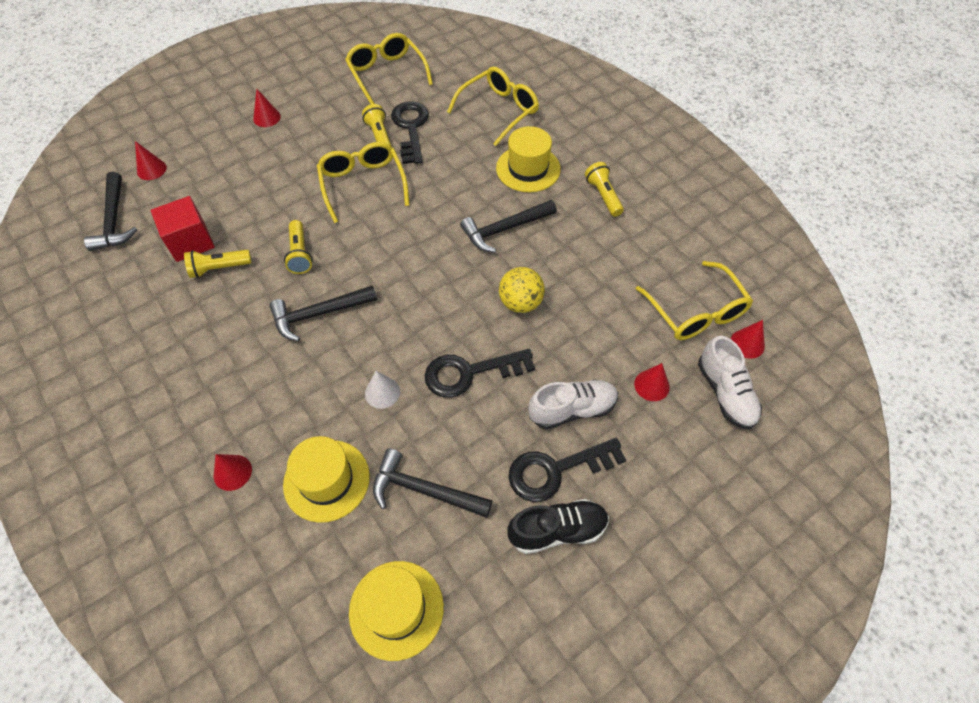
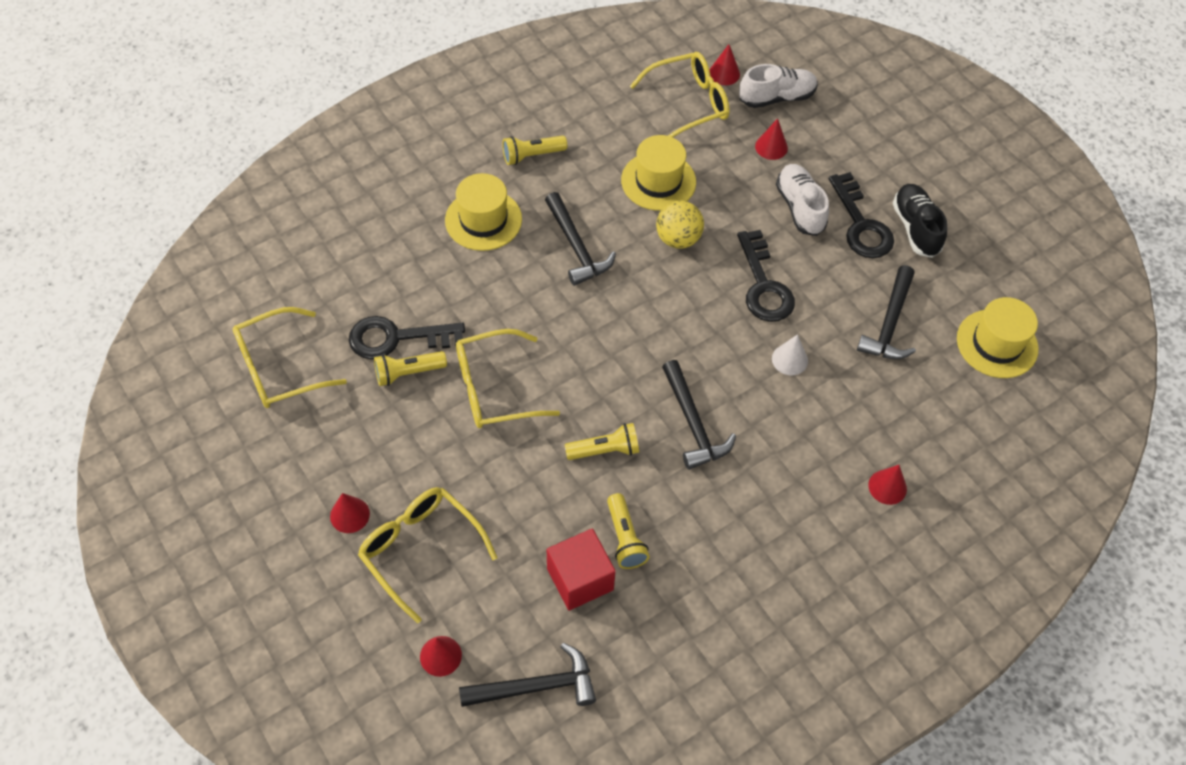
camera: 90 degrees left, 0 degrees up
yellow hat [283,436,370,523] -> yellow hat moved to [621,135,696,211]
yellow glasses [447,67,539,146] -> yellow glasses moved to [358,487,498,623]

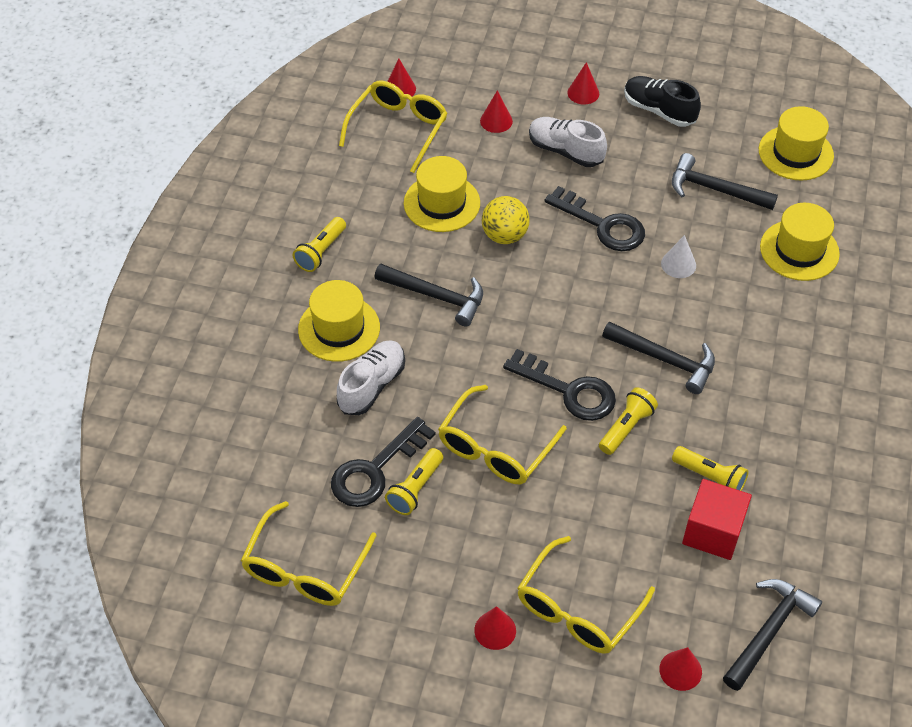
camera: 40 degrees left, 5 degrees down
yellow glasses [358,487,498,623] -> yellow glasses turned 60 degrees counterclockwise [517,536,655,654]
white shoe [739,64,818,108] -> white shoe moved to [337,340,405,415]
black key [829,172,894,258] -> black key moved to [503,349,616,421]
black hammer [857,265,916,359] -> black hammer turned 135 degrees clockwise [672,153,778,210]
red cone [868,465,907,505] -> red cone moved to [567,62,599,104]
none -> yellow hat [760,203,840,281]

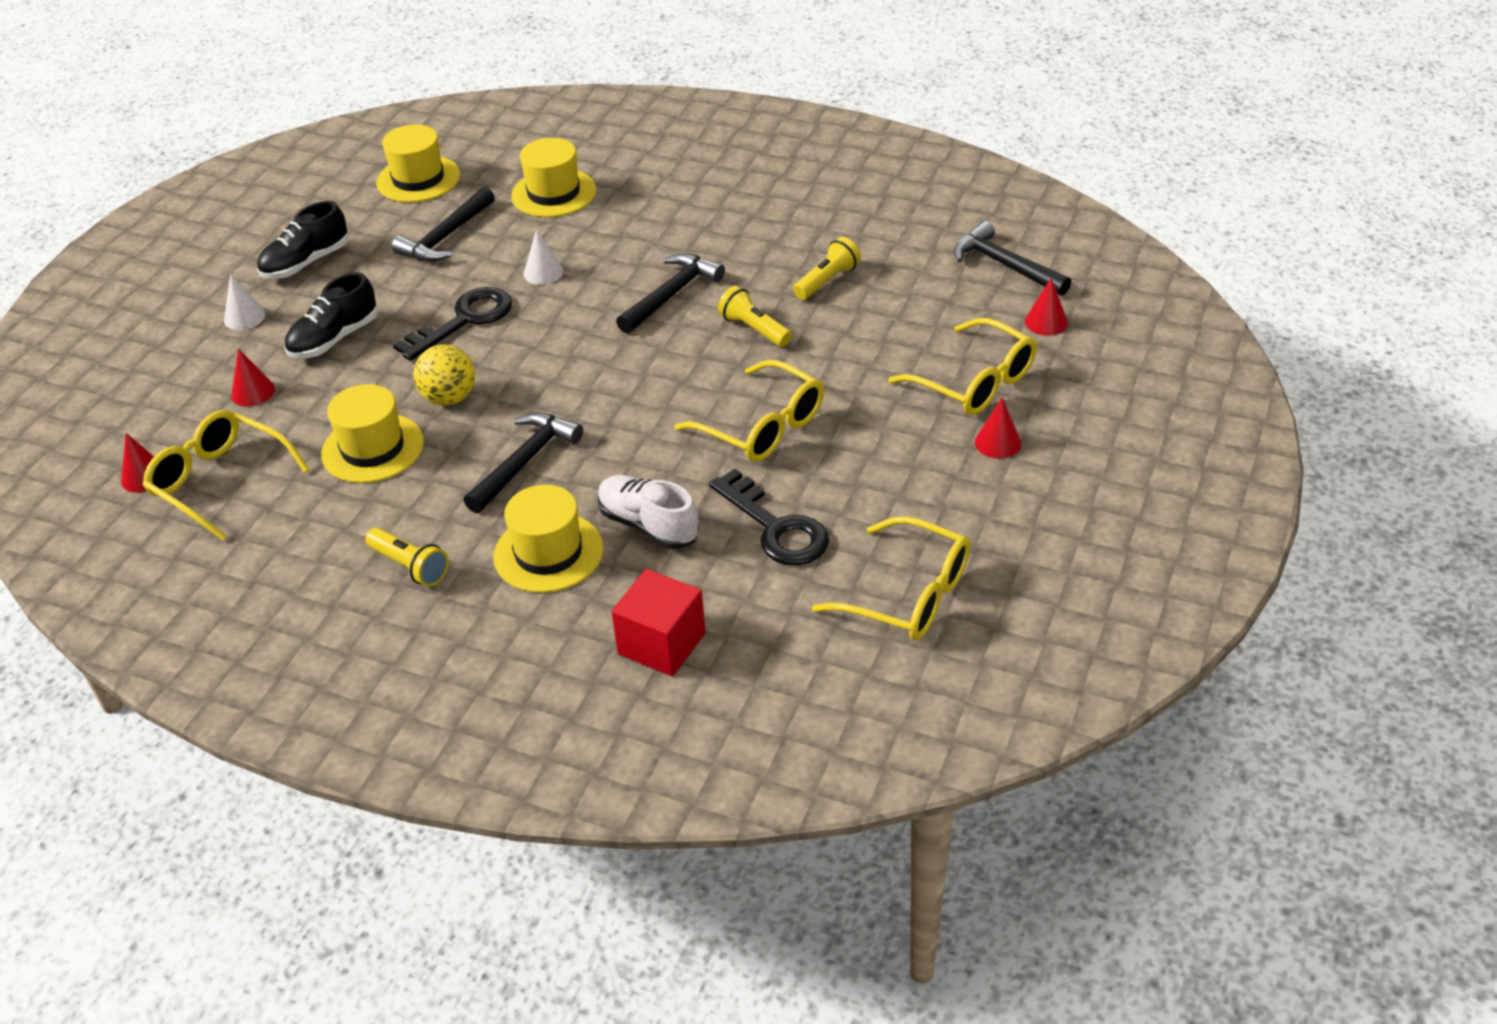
camera: 80 degrees left, 10 degrees down
yellow flashlight [385,448,443,515] -> none
black key [503,349,616,421] -> none
white shoe [529,117,607,167] -> black shoe [284,272,378,358]
red cone [567,62,599,104] -> white cone [224,274,266,330]
red cube [682,479,752,560] -> red cube moved to [611,569,706,676]

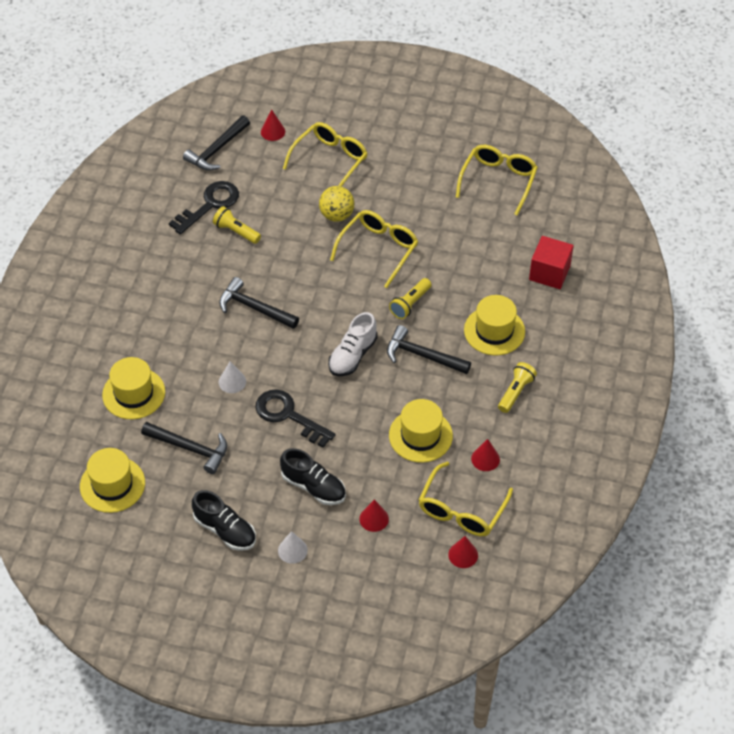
camera: 100 degrees left, 10 degrees up
yellow ball [413,344,475,406] -> yellow ball moved to [319,186,355,222]
white shoe [598,475,699,549] -> white shoe moved to [328,312,377,376]
black key [709,469,829,566] -> black key moved to [169,181,239,235]
yellow flashlight [718,286,792,347] -> yellow flashlight moved to [389,278,432,319]
red cone [975,398,1021,459] -> red cone moved to [471,439,500,471]

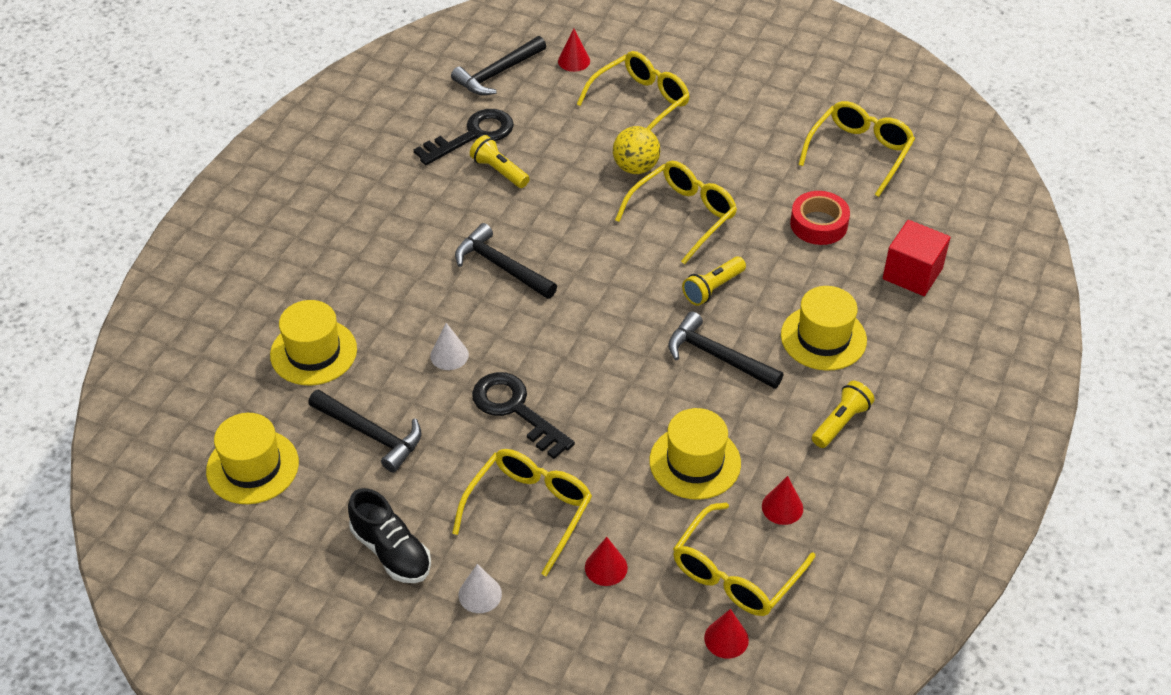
camera: 10 degrees right, 5 degrees down
black shoe [280,448,346,505] -> yellow glasses [452,449,592,576]
white shoe [328,312,377,376] -> none
none -> red tape [790,191,850,245]

